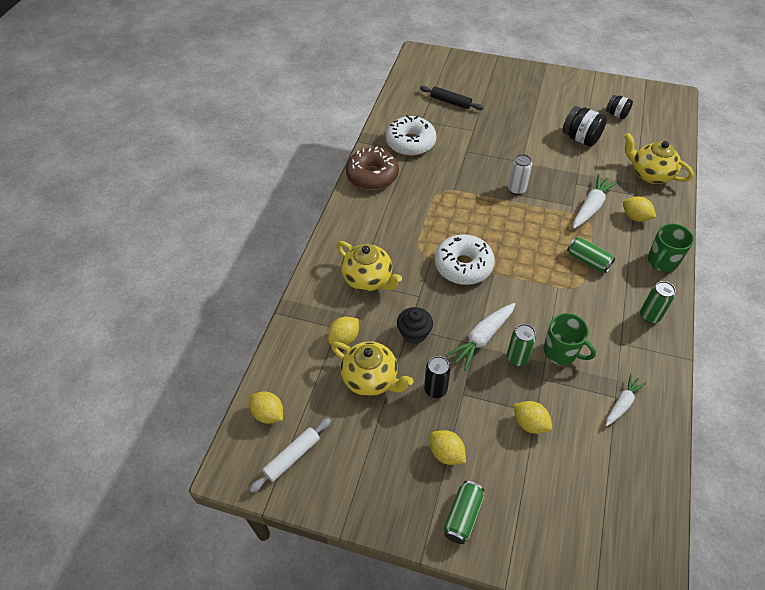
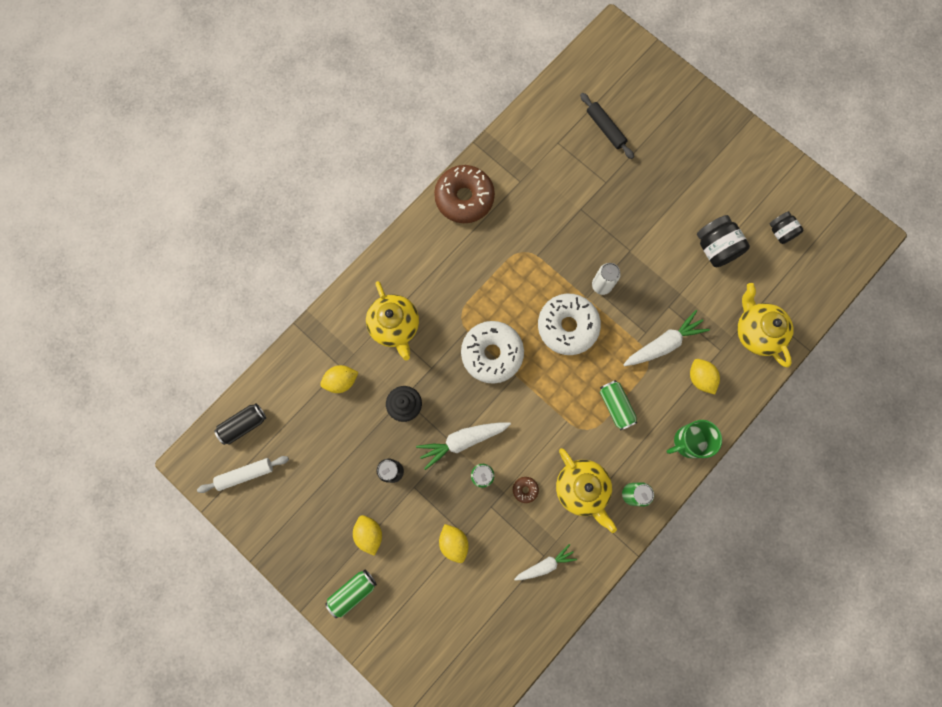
camera: 25 degrees right, 25 degrees up
yellow lemon [250,391,283,424] -> black can [214,403,266,445]
yellow teapot [331,342,413,396] -> yellow teapot moved to [556,448,617,533]
white donut [386,115,436,156] -> white donut moved to [538,294,601,355]
green mug [544,313,596,365] -> brown donut [513,477,539,503]

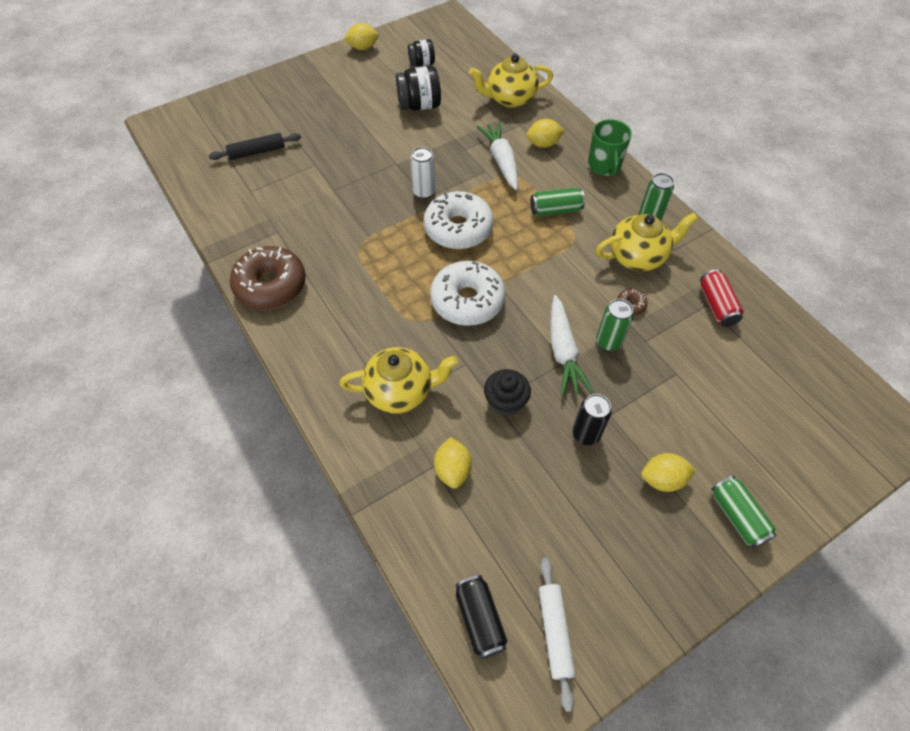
camera: 75 degrees left, 20 degrees down
yellow lemon [439,524,469,563] -> yellow lemon moved to [344,23,379,50]
white carrot [514,544,577,581] -> red can [700,270,744,327]

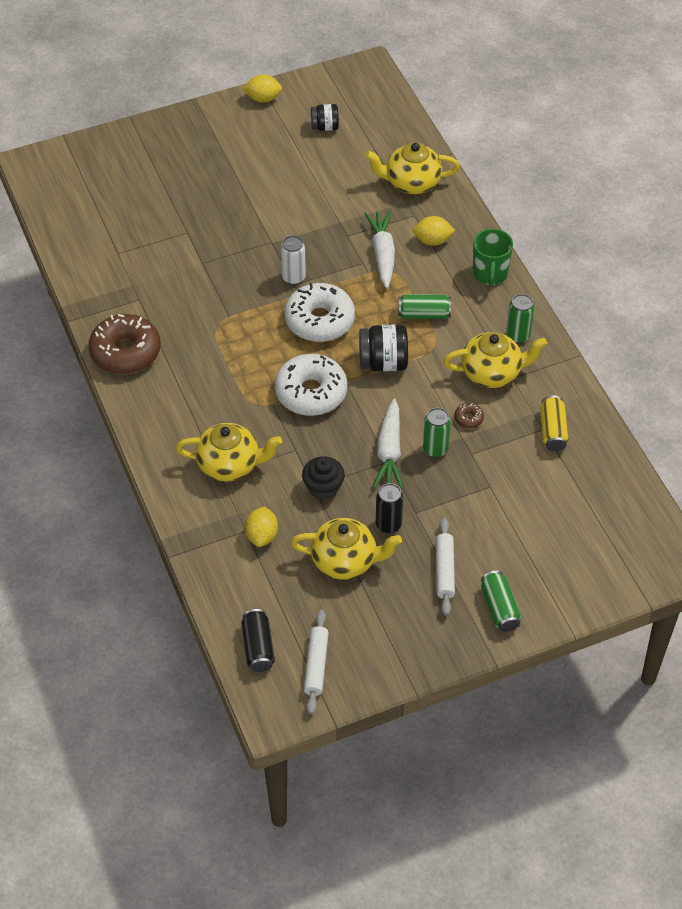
camera: 10 degrees right, 5 degrees down
black rolling pin [208,133,301,160] -> none
black jar [396,66,441,111] -> black jar moved to [359,325,408,371]
yellow lemon [641,453,696,492] -> white rolling pin [436,518,455,616]
red can [700,270,744,327] -> yellow can [540,395,569,452]
none -> yellow teapot [291,518,402,580]

